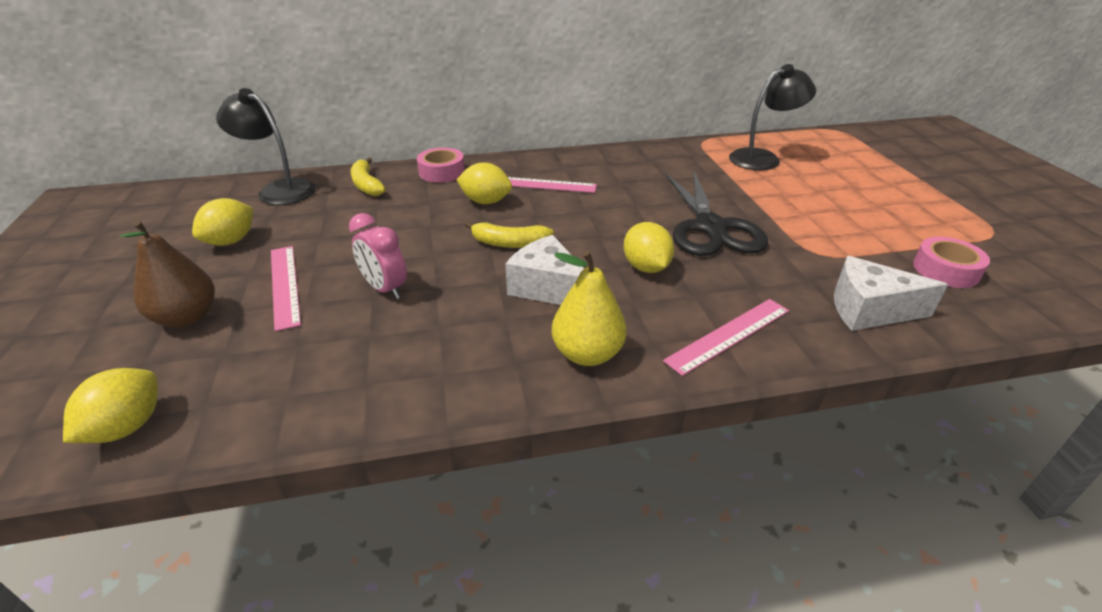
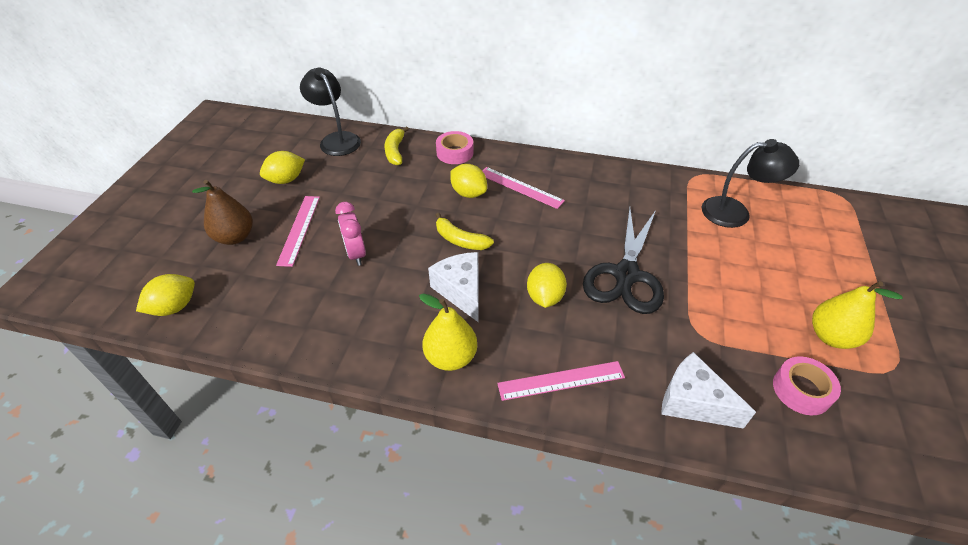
camera: 25 degrees right, 10 degrees up
none -> yellow pear [812,281,903,349]

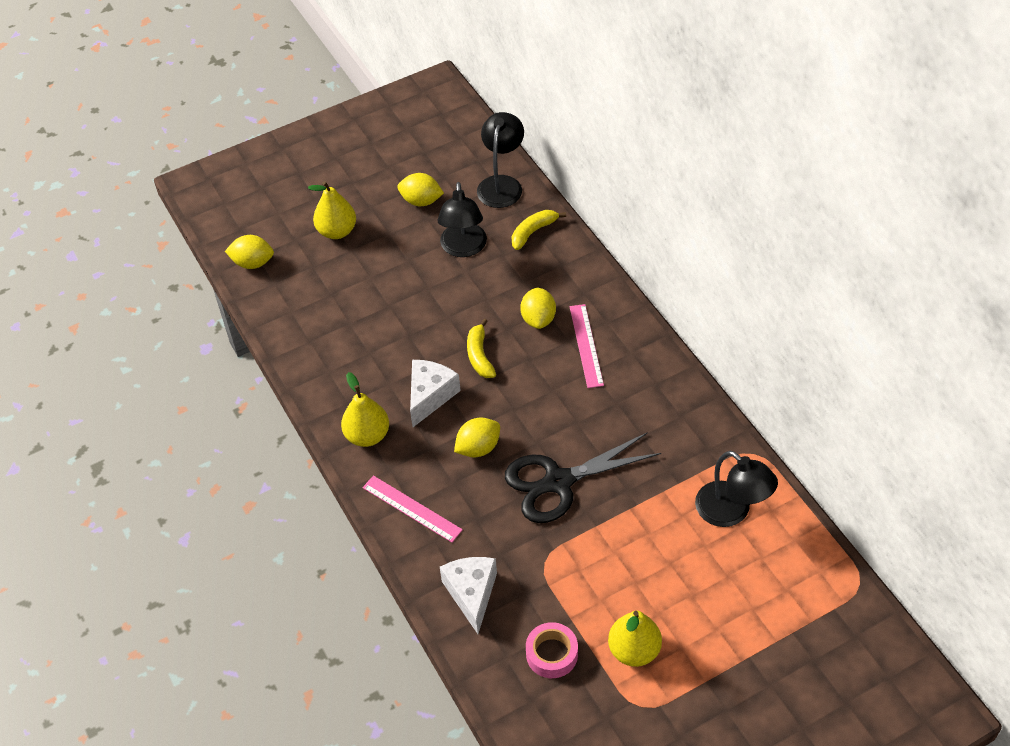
camera: 50 degrees right, 5 degrees up
brown pear [192,180,253,245] -> yellow pear [308,181,356,239]
pink ruler [276,196,320,267] -> none
pink clock [335,202,366,266] -> none
pink tape [436,131,474,164] -> none
none -> black lamp [437,182,487,257]

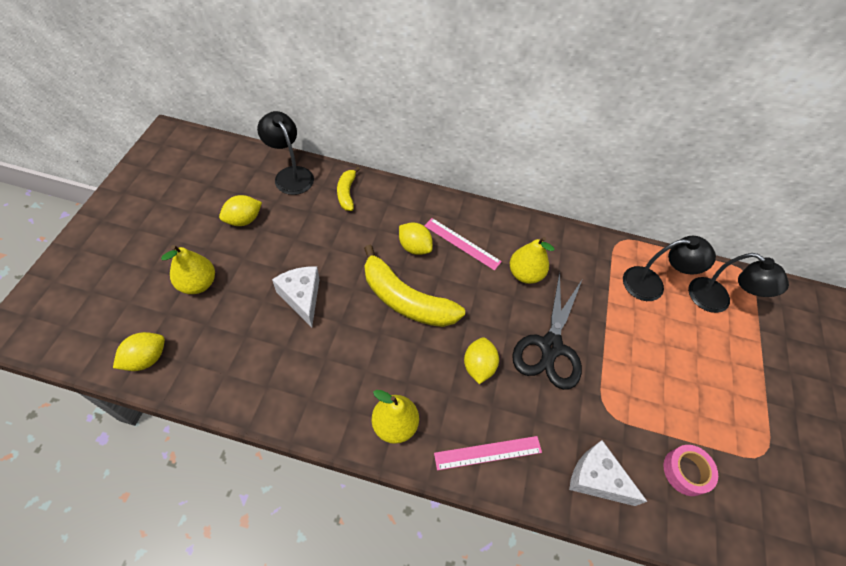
camera: 55 degrees left, 5 degrees up
white cheese [410,360,461,427] -> white cheese moved to [272,267,320,327]
black lamp [437,182,487,257] -> black lamp moved to [688,253,789,313]
yellow banana [467,319,496,378] -> yellow banana [364,245,465,327], size x1.93
yellow pear [608,611,662,667] -> yellow pear moved to [510,237,554,284]

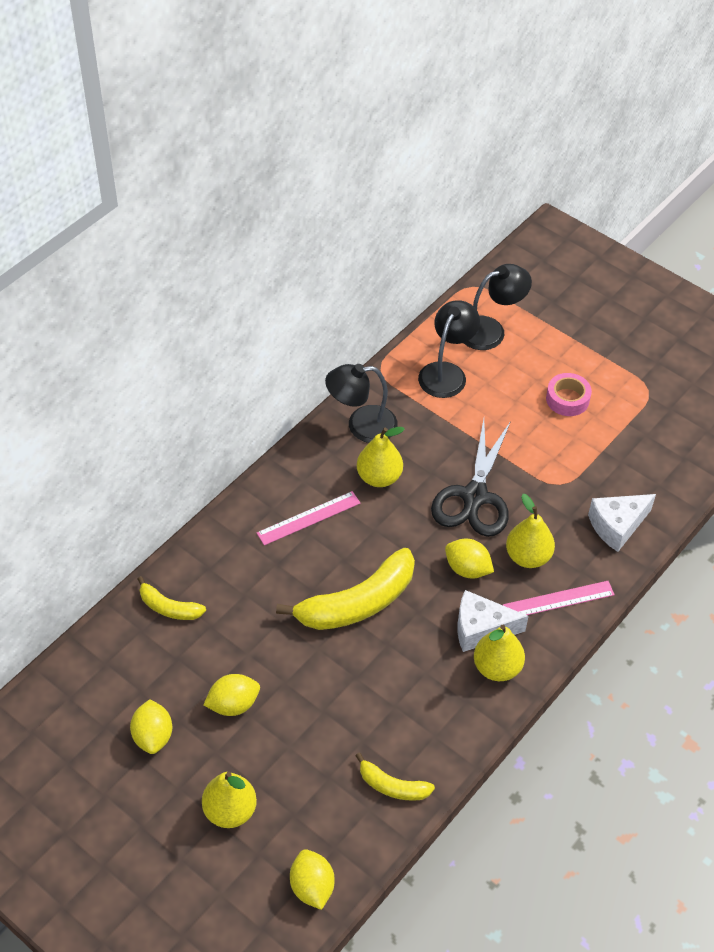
camera: 60 degrees left, 5 degrees down
black lamp [257,111,314,195] -> black lamp moved to [325,364,398,443]
white cheese [272,267,320,327] -> white cheese moved to [458,590,529,652]
yellow lemon [399,223,433,255] -> yellow lemon moved to [203,674,260,716]
pink ruler [434,436,542,470] -> pink ruler turned 60 degrees clockwise [503,581,615,615]
black scissors [512,272,582,390] -> black scissors turned 60 degrees clockwise [431,419,511,537]
pink tape [663,445,718,496] -> pink tape moved to [546,373,592,416]
none -> yellow banana [355,753,435,801]
none -> yellow pear [506,494,555,568]

